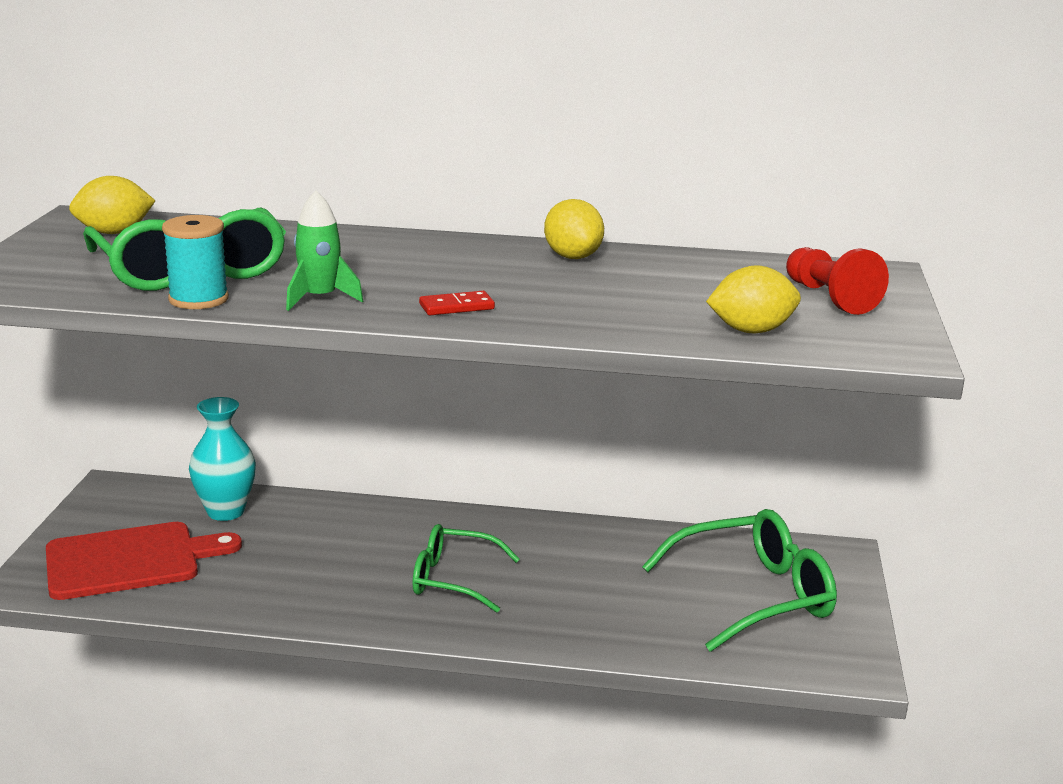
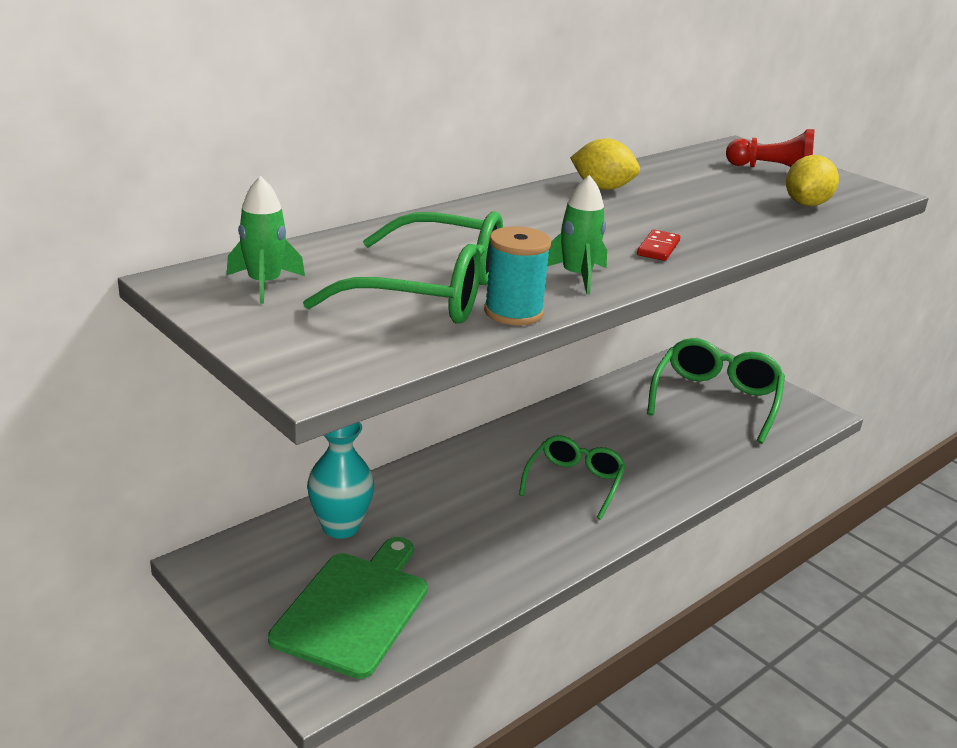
camera: 50 degrees left, 5 degrees up
red cutting board [46,522,242,600] -> green cutting board [268,537,428,679]
yellow lemon [69,176,155,234] -> green rocket [227,176,305,304]
green glasses [413,524,520,613] -> green glasses turned 150 degrees clockwise [519,435,626,520]

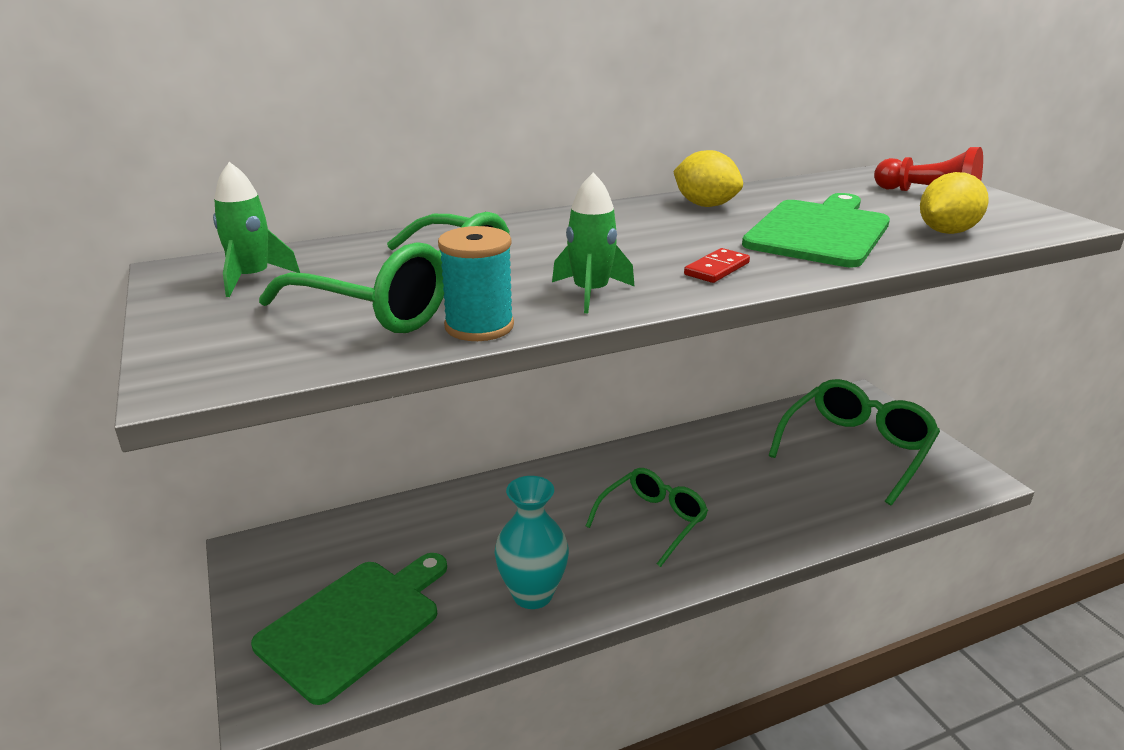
camera: 20 degrees right, 0 degrees up
turquoise vase [307,422,374,538] -> turquoise vase moved to [495,476,569,609]
none -> green cutting board [742,193,890,267]

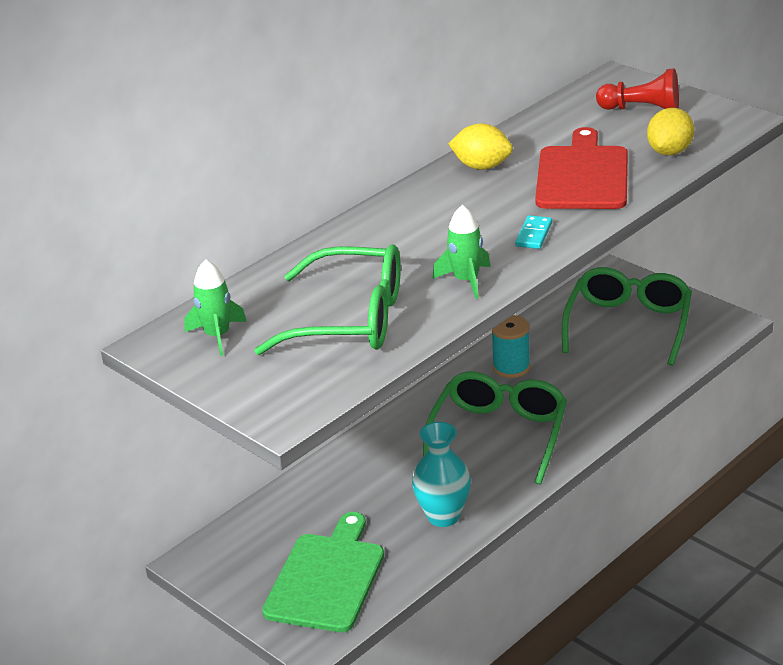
camera: 20 degrees left, 5 degrees up
turquoise spool [438,226,514,341] -> turquoise spool moved to [491,315,531,378]
green glasses [586,468,708,567] -> green glasses [423,372,567,485], size x1.54
red domino [684,248,750,283] -> turquoise domino [515,215,552,249]
green cutting board [742,193,890,267] -> red cutting board [535,127,628,209]

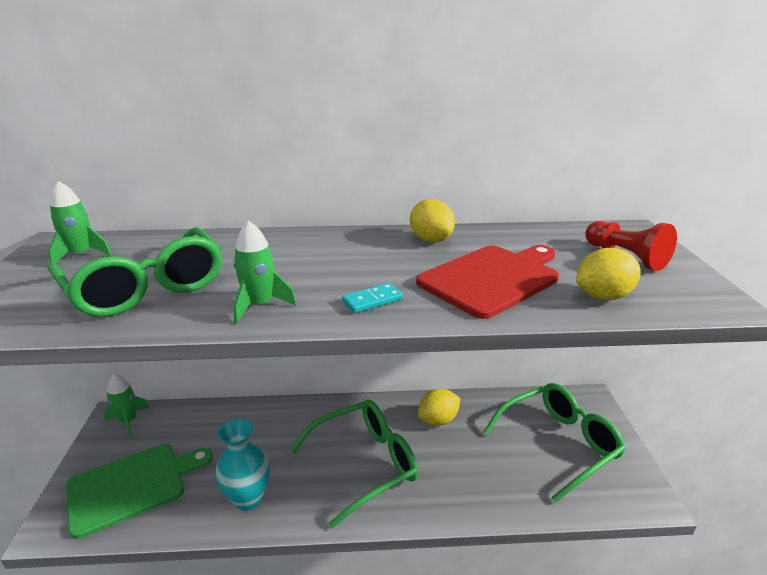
camera: 40 degrees right, 5 degrees down
turquoise spool [491,315,531,378] -> yellow lemon [417,389,461,425]
none -> green rocket [104,374,150,437]

